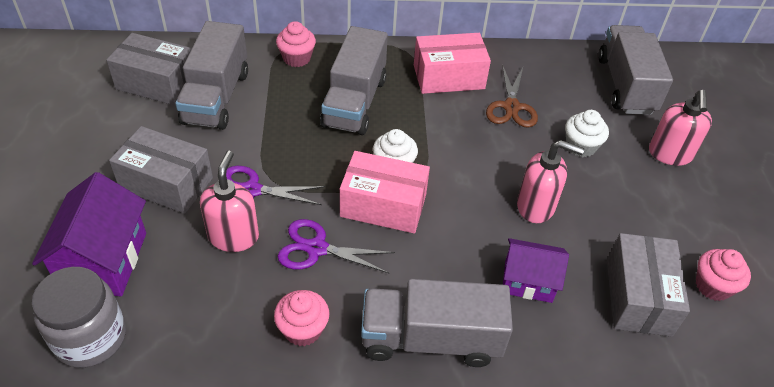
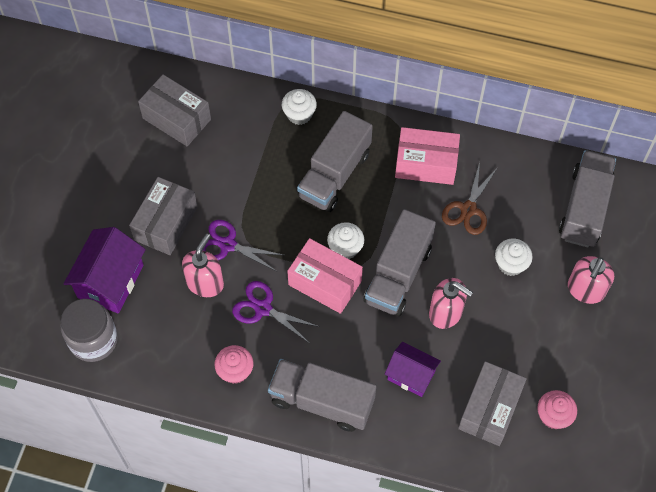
camera: 20 degrees right, 15 degrees up
grey box [109,126,213,214] -> grey box turned 75 degrees clockwise [129,177,198,255]
grey truck [175,21,248,130] -> grey truck moved to [363,209,436,316]
pink cupcake [276,21,316,67] -> white cupcake [282,89,317,125]

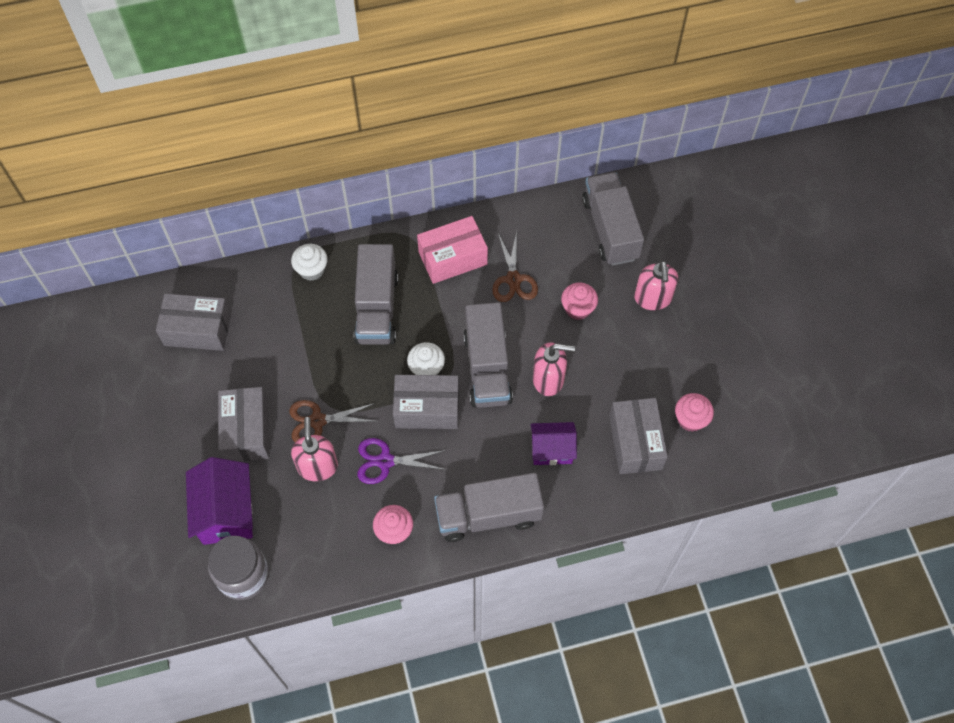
camera: 30 degrees left, 0 degrees up
purple scissors [202,220,283,271] -> brown scissors [289,400,378,442]
pink box [287,238,363,314] -> grey box [393,375,459,429]
white cupcake [495,239,533,276] -> pink cupcake [561,282,598,320]

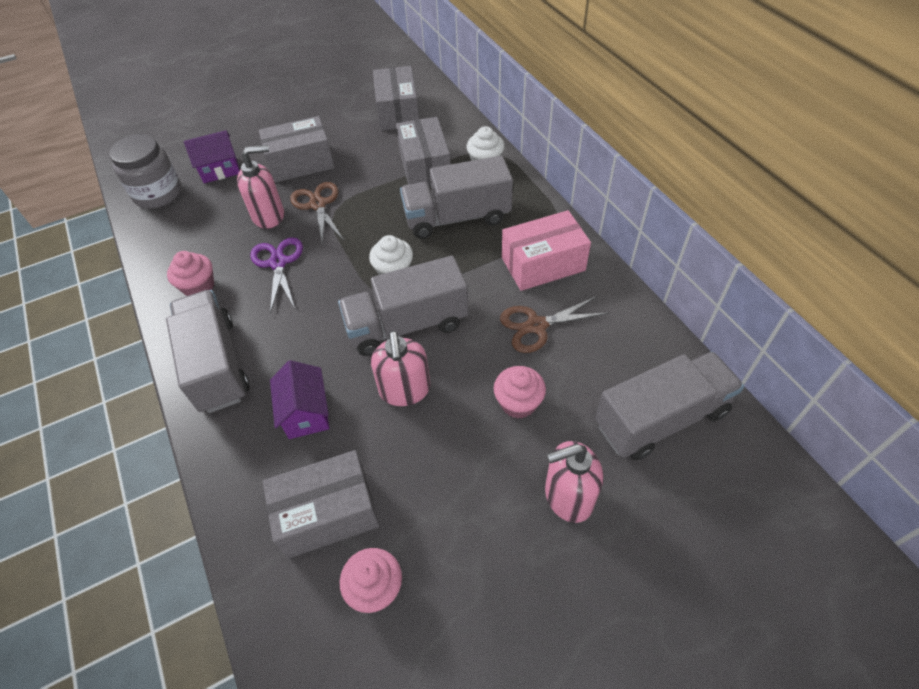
camera: 80 degrees right, 10 degrees down
purple house [186,457,253,545] -> purple house [184,130,240,183], size x0.65
grey box [393,375,459,429] -> grey box moved to [396,117,451,187]
pink box [417,216,488,284] -> pink box turned 75 degrees counterclockwise [502,210,591,291]

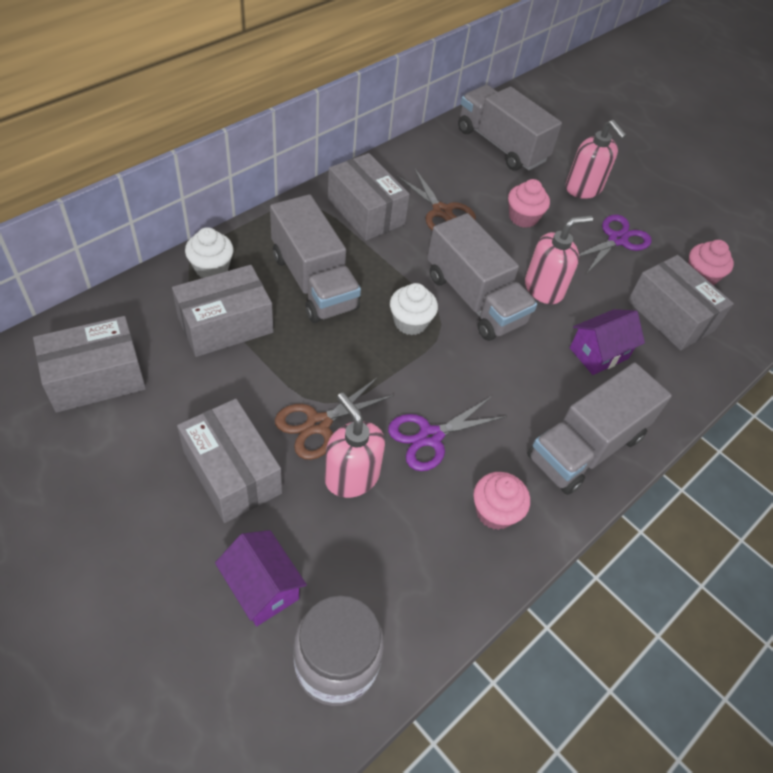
camera: 115 degrees left, 0 degrees up
pink box [502,210,591,291] -> grey box [328,153,410,241]
none -> purple scissors [579,215,652,274]

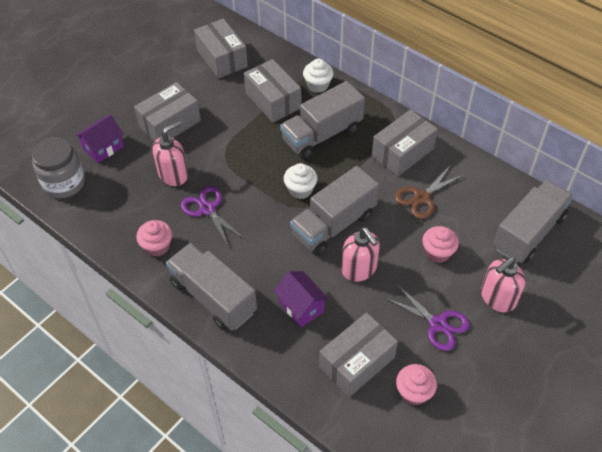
camera: 90 degrees right, 0 degrees up
brown scissors [275,377,394,460] -> none

